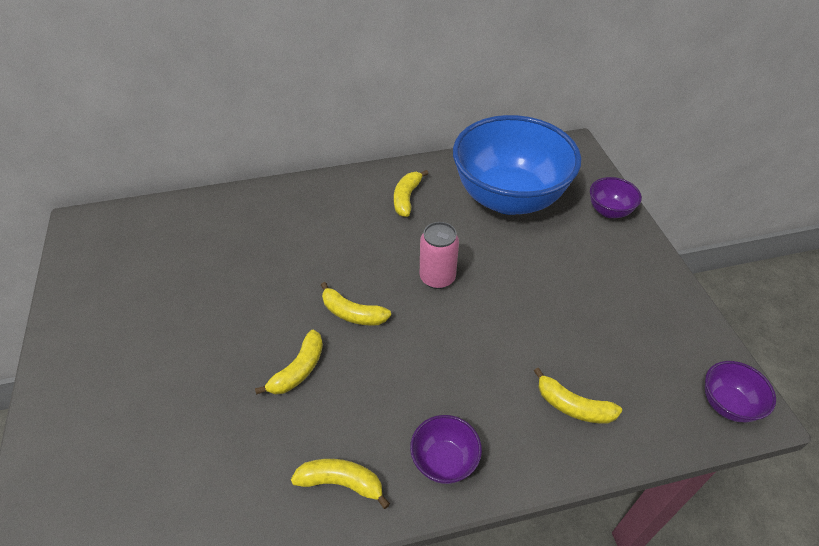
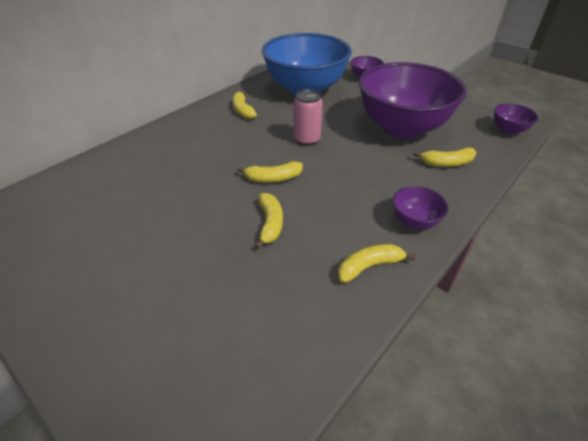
camera: 35 degrees left, 5 degrees down
none -> purple bowl [359,62,467,139]

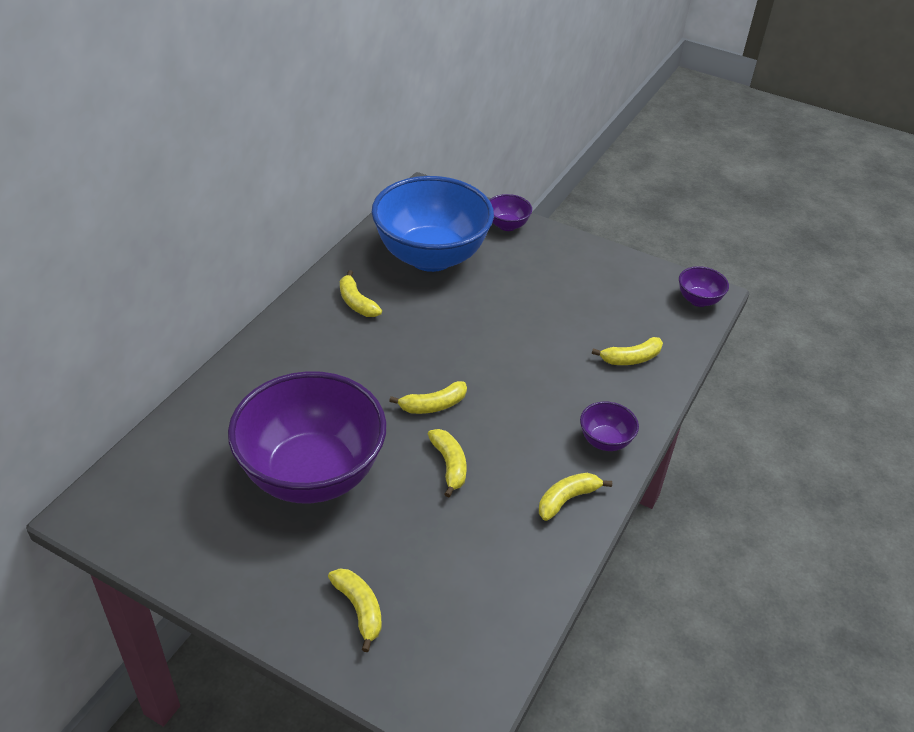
camera: 15 degrees left, 0 degrees up
pink can [294,89,323,146] -> none
purple bowl [359,62,467,139] -> purple bowl moved to [228,371,387,503]
none -> yellow banana [328,569,382,652]

